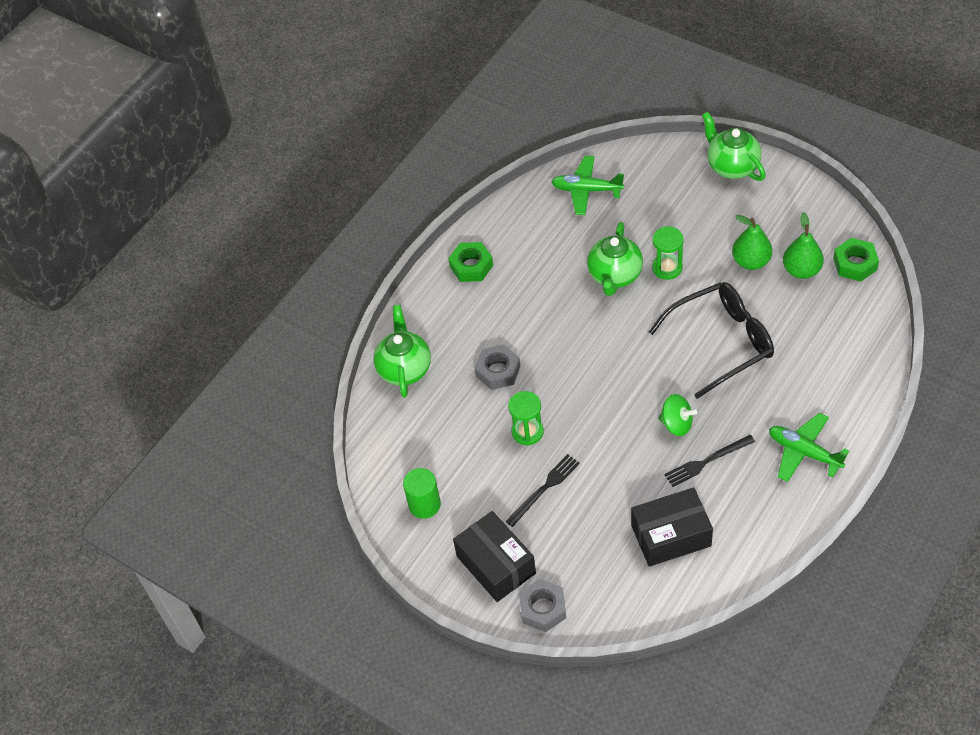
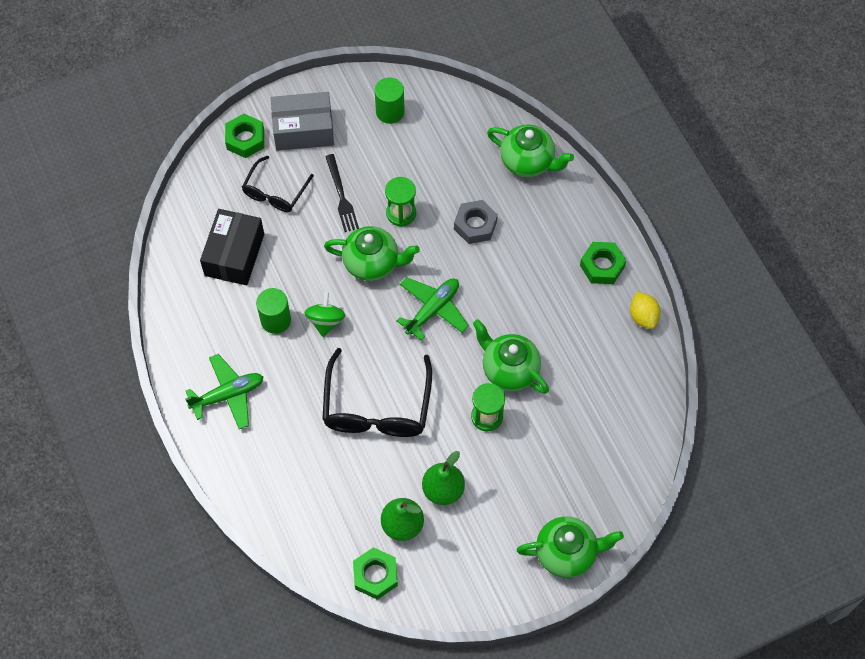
camera: 115 degrees right, 10 degrees up
black box [453,511,536,602] -> grey box [271,92,334,151]
grey nut [519,579,566,632] -> green nut [225,114,264,158]
green plane [552,156,624,215] -> green plane moved to [396,277,469,341]
green spinning top [658,394,697,436] -> green spinning top turned 135 degrees clockwise [305,292,345,337]
black fork [664,435,755,487] -> green cylinder [256,288,291,334]
none -> black glasses [242,155,314,212]
none -> green teapot [324,226,420,281]
none -> yellow lemon [630,292,661,329]

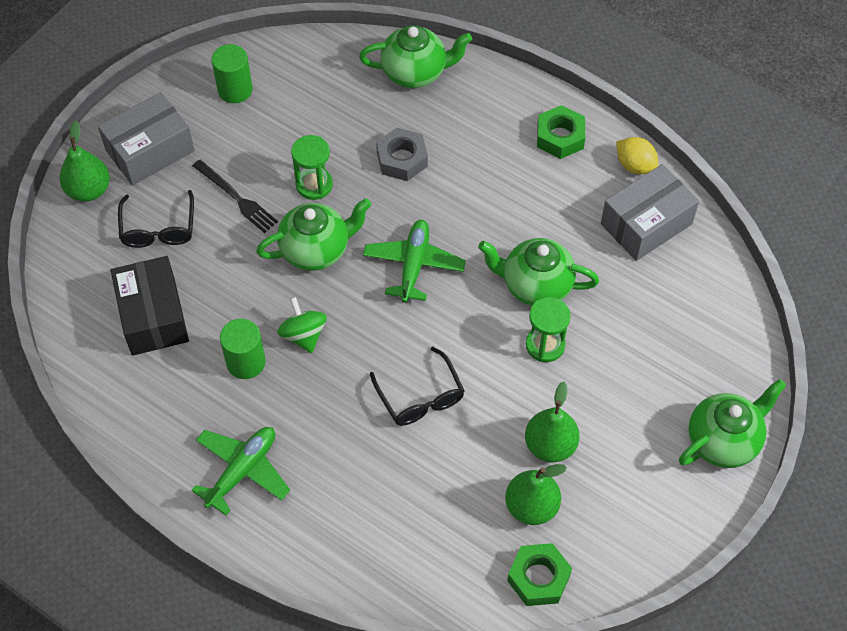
camera: 30 degrees left, 5 degrees down
green nut [225,114,264,158] -> green pear [60,121,110,202]
black glasses [322,348,432,437] -> black glasses [370,347,464,426], size x0.60
none -> grey box [601,164,699,261]

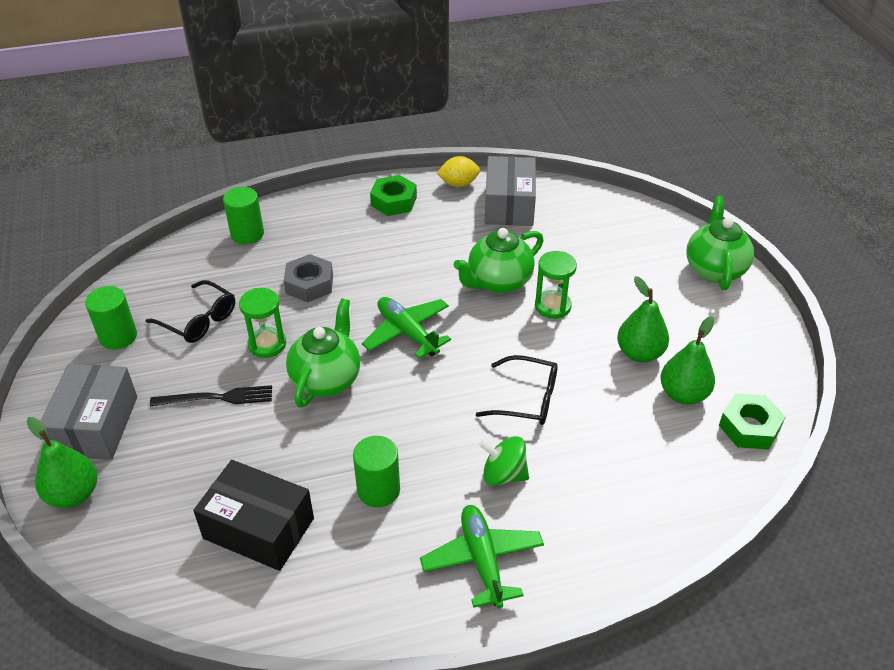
camera: 50 degrees left, 15 degrees down
black glasses [118,190,194,248] -> black glasses moved to [145,280,235,343]
green spinning top [277,297,327,353] -> green spinning top moved to [479,436,529,486]
green teapot [359,25,472,88] -> green cylinder [223,187,264,244]

